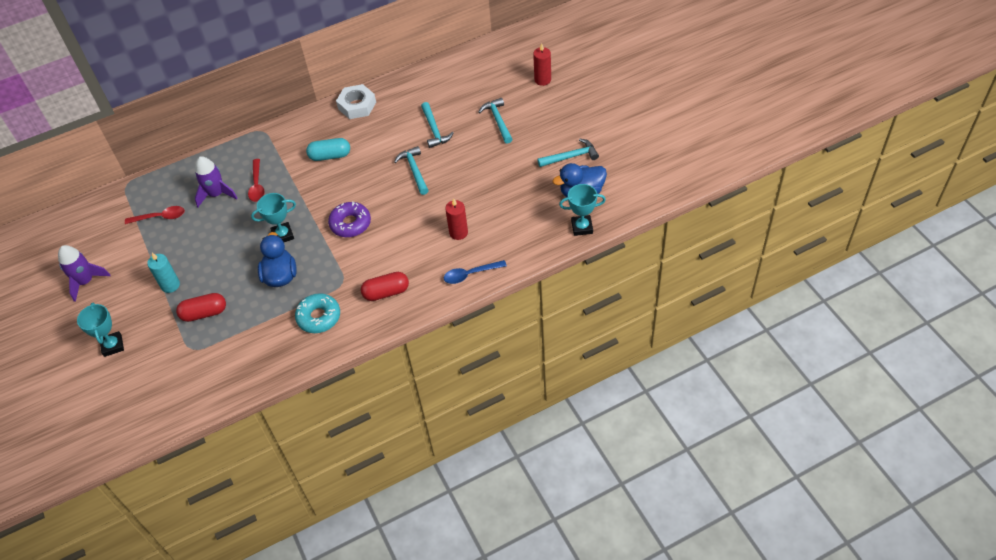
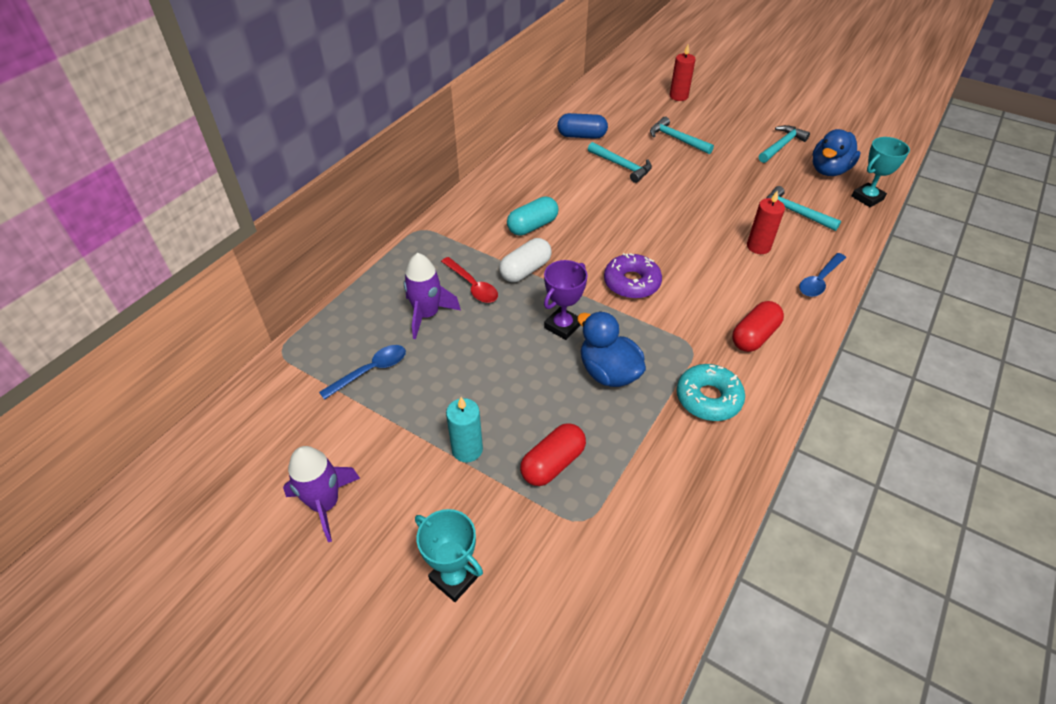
camera: 35 degrees left, 5 degrees down
red spoon [125,206,185,224] -> blue spoon [319,345,406,400]
turquoise trophy [251,193,296,242] -> purple trophy [544,260,588,340]
white nut [336,84,376,119] -> none
turquoise hammer [394,146,429,195] -> turquoise hammer moved to [767,186,841,231]
none -> white capsule [499,238,552,282]
none -> blue capsule [557,113,608,139]

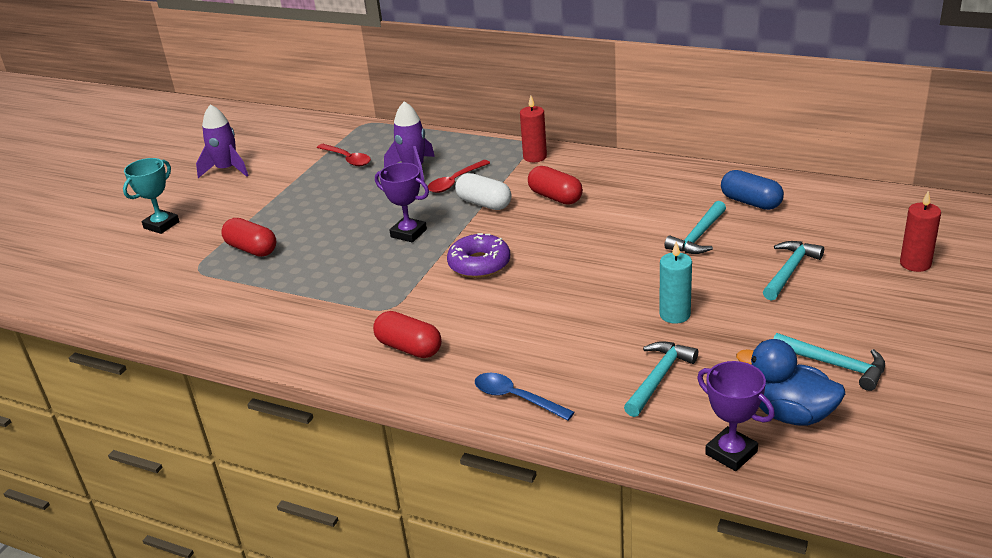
camera: 85 degrees right, 15 degrees down
blue spoon [319,345,406,400] -> red spoon [317,144,371,166]
turquoise candle [446,397,483,462] -> turquoise candle moved to [659,241,692,324]
turquoise capsule [507,196,559,236] -> red capsule [528,166,583,205]
blue capsule [557,113,608,139] -> blue capsule turned 45 degrees counterclockwise [721,170,784,210]
blue duck [577,311,646,387] -> none
turquoise donut [677,364,745,421] -> none
red candle [747,190,785,254] -> red candle moved to [520,95,547,162]
turquoise trophy [852,137,910,207] -> purple trophy [697,361,775,471]

